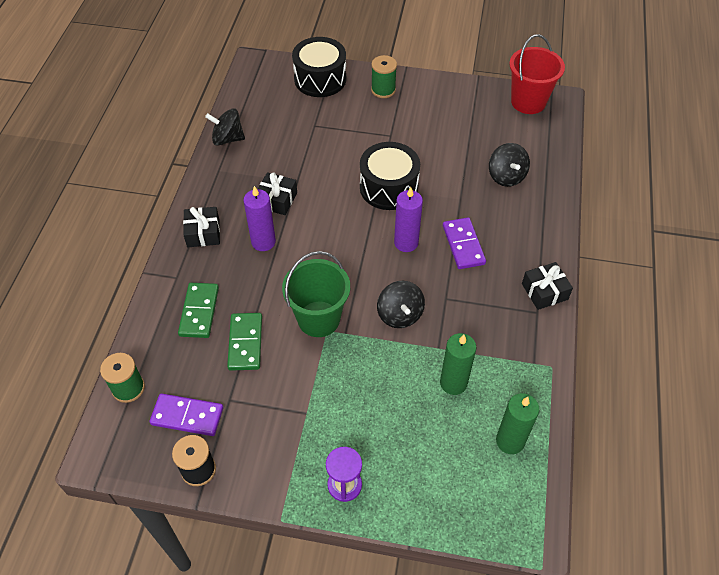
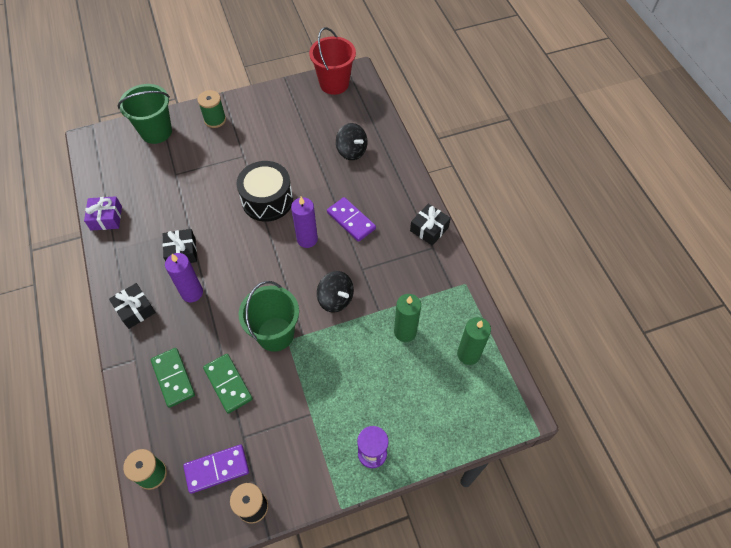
camera: 30 degrees left, 5 degrees up
black spinning top [205,108,245,146] -> purple gift [84,196,122,231]
black drum [292,37,346,97] -> green bucket [118,84,172,144]

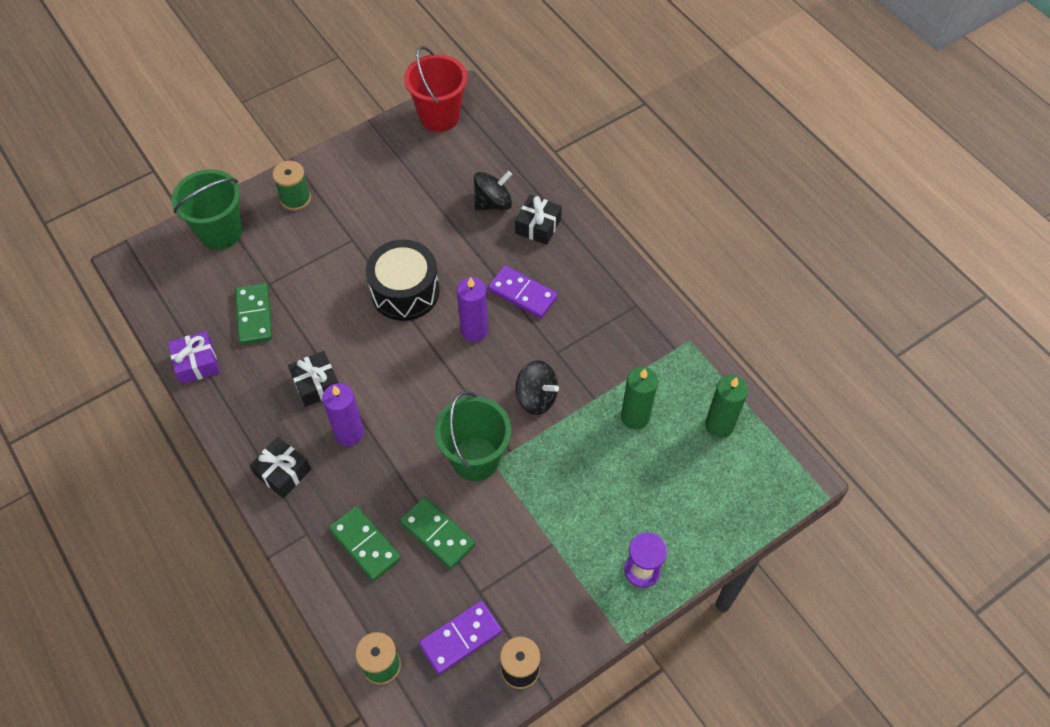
camera: 15 degrees left, 0 degrees up
black spinning top [336,123,367,160] -> black spinning top turned 60 degrees counterclockwise [474,171,512,210]
black gift [410,204,451,246] -> black gift moved to [515,195,562,245]
none -> green domino [235,283,272,344]

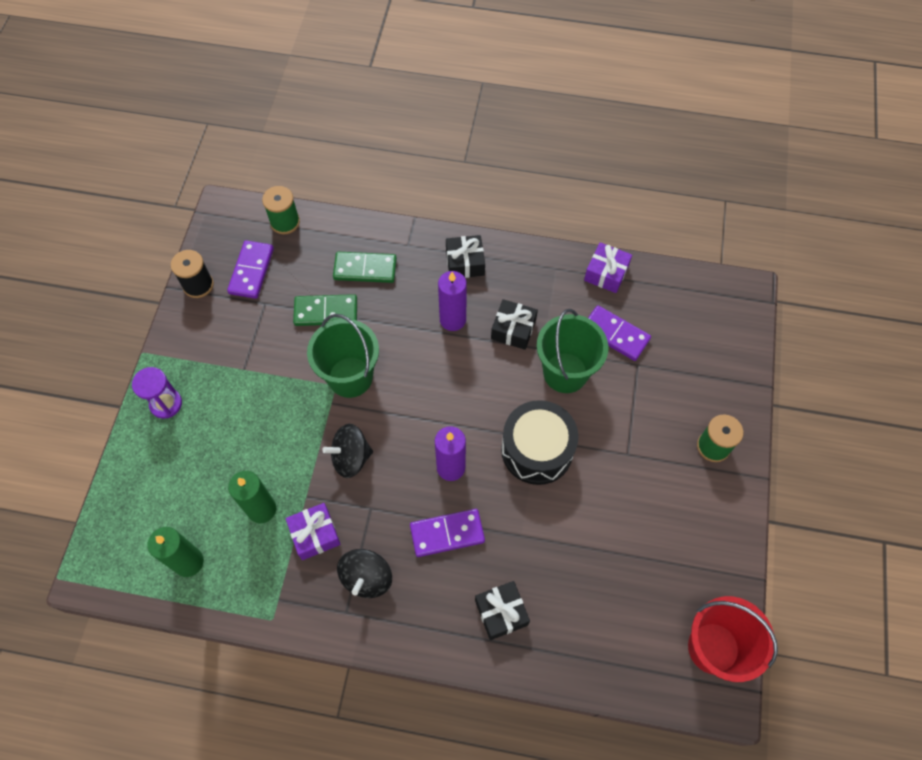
camera: 135 degrees right, 5 degrees up
green bucket [171,169,242,250] -> green bucket moved to [537,309,608,393]
green domino [235,283,272,344] -> purple domino [588,305,651,361]
black spinning top [474,171,512,210] -> black spinning top moved to [337,549,392,598]
none -> purple gift [286,503,341,560]

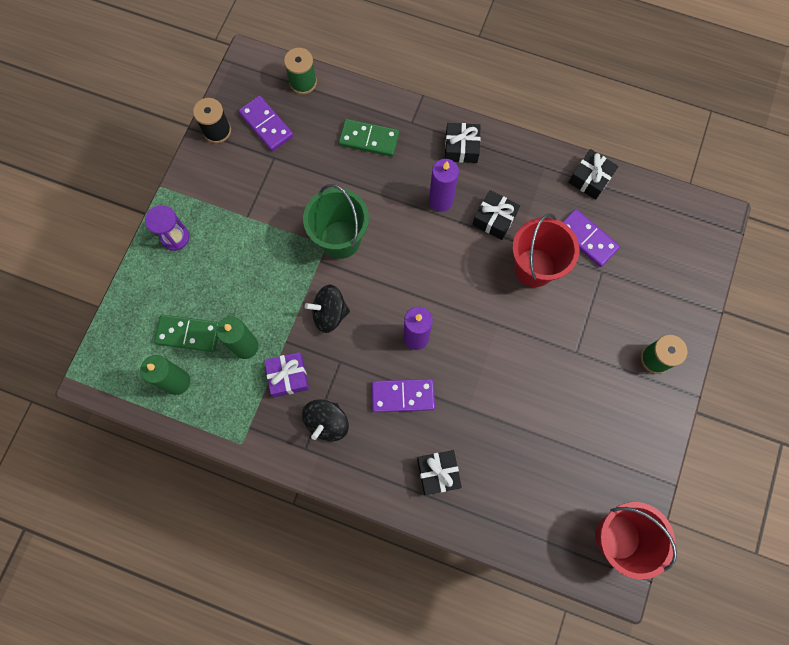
camera: 10 degrees right, 10 degrees up
purple domino [227,240,274,299] -> purple domino turned 60 degrees counterclockwise [238,96,293,151]
green domino [293,294,357,326] -> green domino moved to [154,315,219,352]
black drum [501,400,579,485] -> none
green bucket [537,309,608,393] -> red bucket [512,213,579,287]
purple gift [584,242,632,293] -> black gift [568,149,619,200]

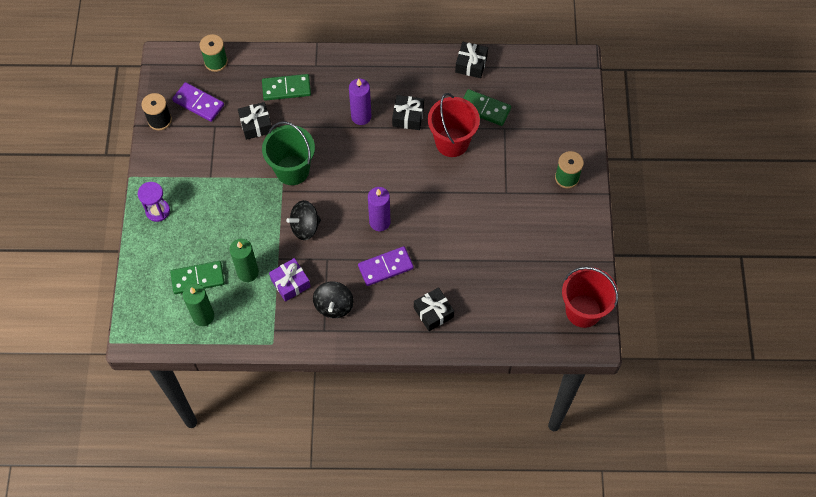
camera: 20 degrees left, 10 degrees down
black gift [445,123,481,163] -> black gift moved to [238,102,272,140]
purple domino [563,209,620,267] -> green domino [463,89,511,126]

